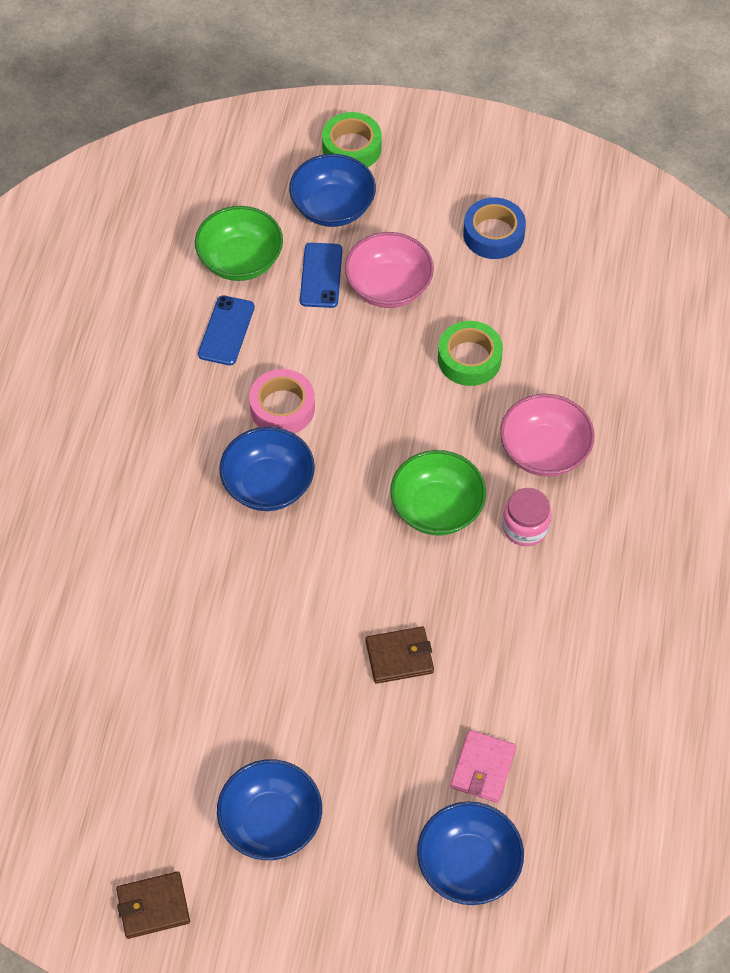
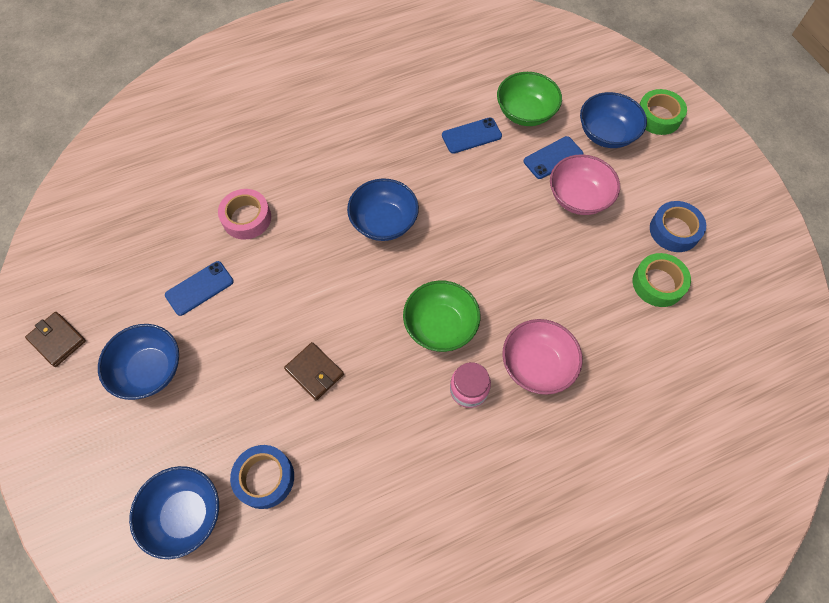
camera: 55 degrees right, 5 degrees up
pink tape [249,369,315,433] -> pink tape moved to [218,189,271,240]
green tape [438,321,503,386] -> green tape moved to [633,253,691,307]
pink wallet [450,730,517,803] -> blue tape [230,445,294,509]
none -> blue phone [165,261,234,316]

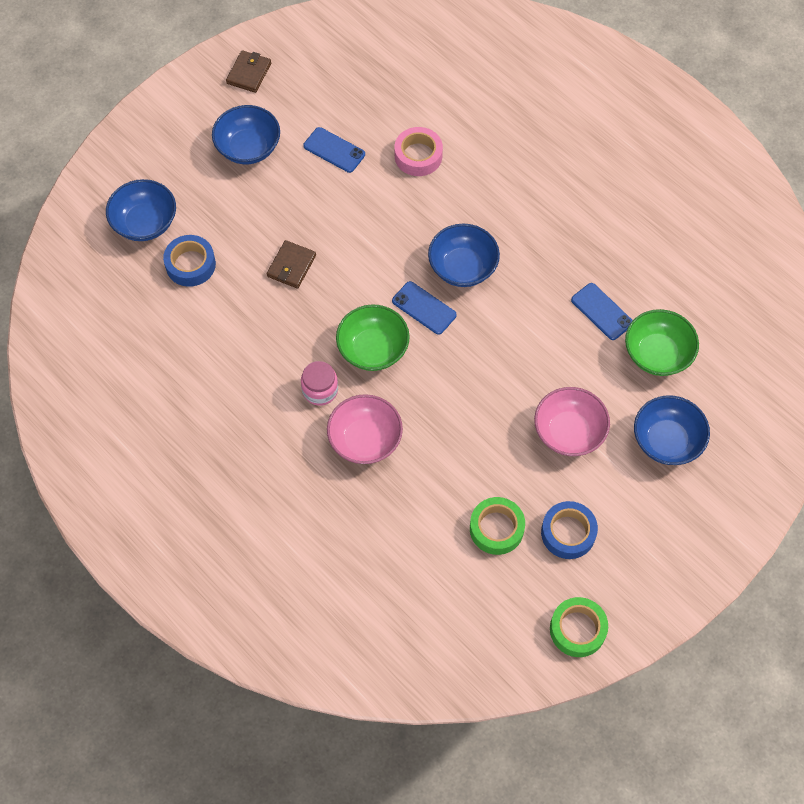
camera: 70 degrees right, 0 degrees up
blue phone [523,136,584,179] -> blue phone moved to [392,281,457,335]
green tape [639,89,687,135] -> green tape moved to [550,597,608,657]

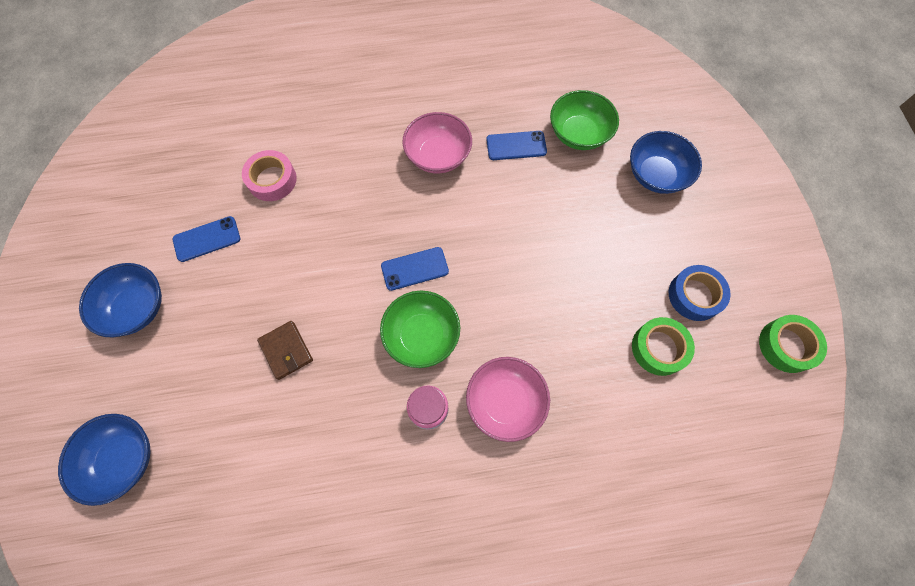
camera: 55 degrees left, 5 degrees up
blue tape [163,235,216,287] -> none
brown wallet [226,50,271,93] -> none
blue bowl [428,224,500,287] -> none
pink bowl [534,387,610,456] -> pink bowl moved to [402,112,472,173]

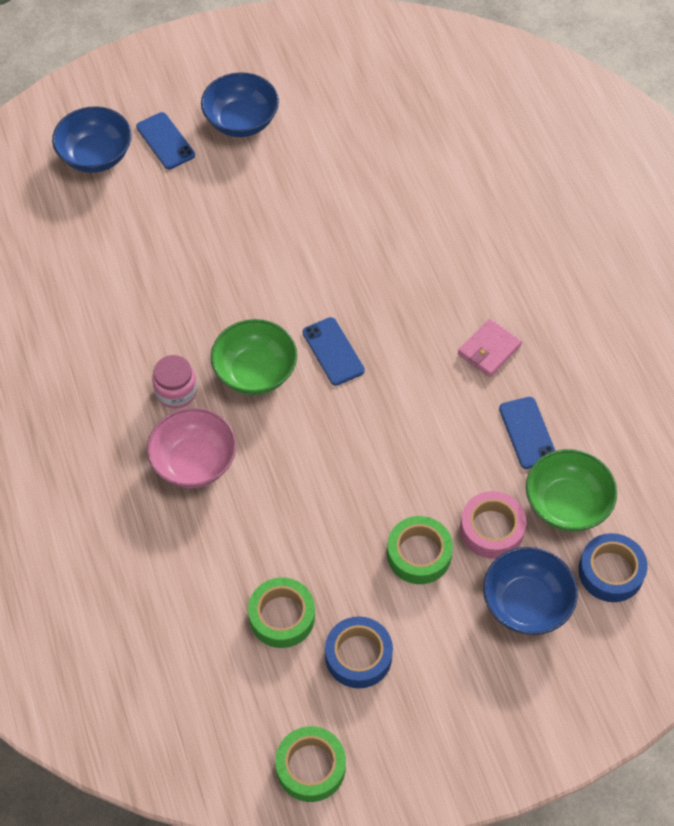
camera: 80 degrees right, 10 degrees down
blue phone [173,216,240,262] -> blue phone moved to [136,112,195,169]
pink tape [242,150,297,201] -> pink tape moved to [460,491,526,559]
brown wallet [257,321,313,380] -> none
pink bowl [402,112,472,173] -> pink wallet [458,319,522,377]
none -> green tape [387,516,453,584]
none -> blue tape [578,533,647,602]

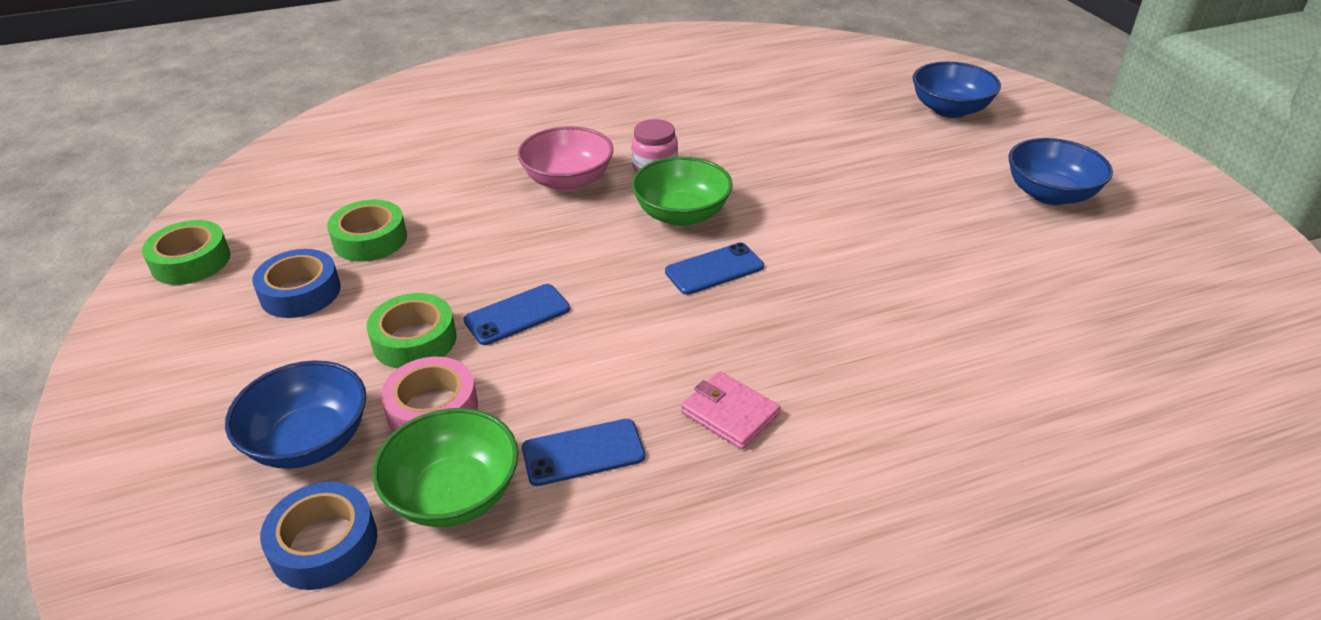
camera: 90 degrees right, 20 degrees down
blue phone [136,112,195,169] -> blue phone moved to [464,284,570,345]

